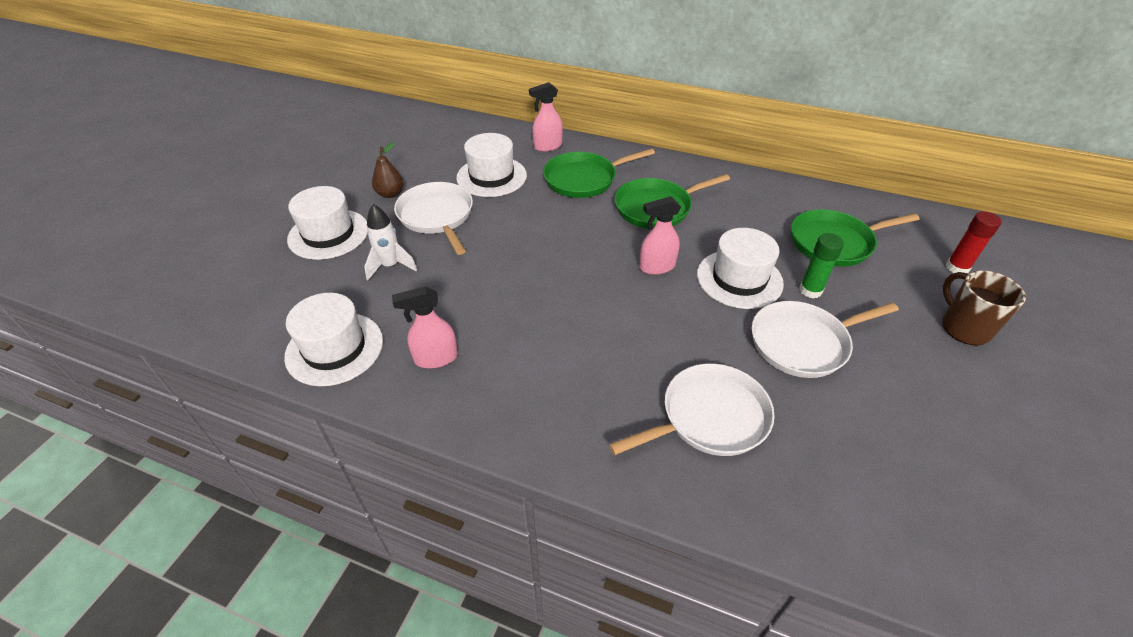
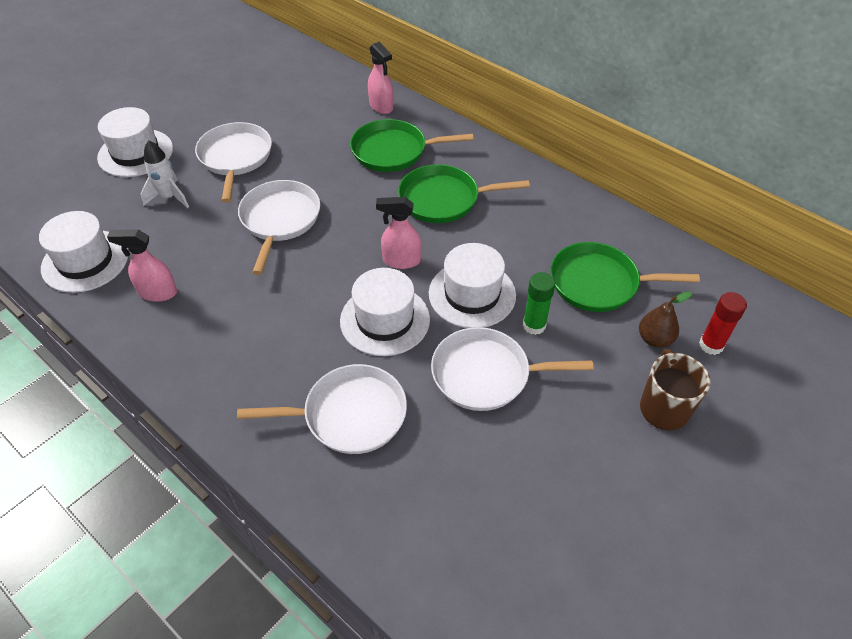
camera: 20 degrees right, 5 degrees up
brown pear [372,142,404,198] -> brown pear moved to [639,291,692,348]
white hat [456,133,527,197] -> white hat moved to [340,268,430,356]
pink spray bottle [529,82,563,152] -> pink spray bottle turned 120 degrees counterclockwise [368,42,393,114]
none -> white pan [238,180,320,275]

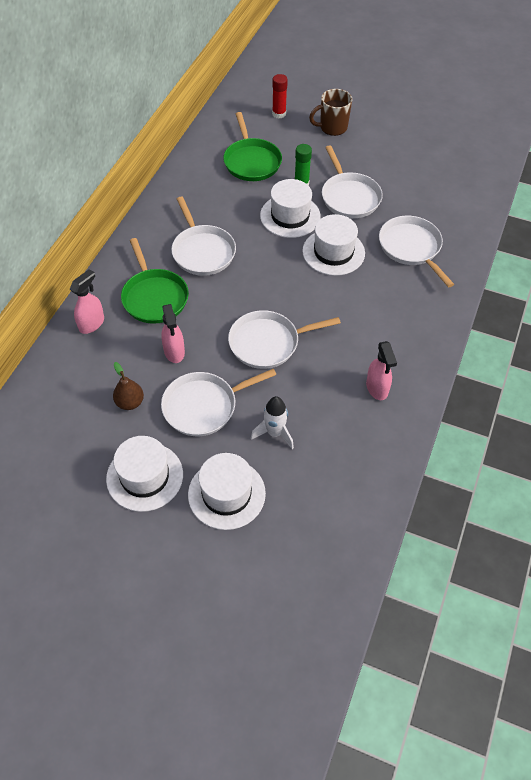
camera: 110 degrees left, 5 degrees up
white hat [39,211,128,293] -> white hat moved to [106,436,183,512]
pink spray bottle [376,197,422,269] -> pink spray bottle moved to [161,304,185,363]
green pan [398,164,530,223] -> white pan [171,197,236,276]
brown pear [639,291,692,348] -> brown pear moved to [113,362,144,410]

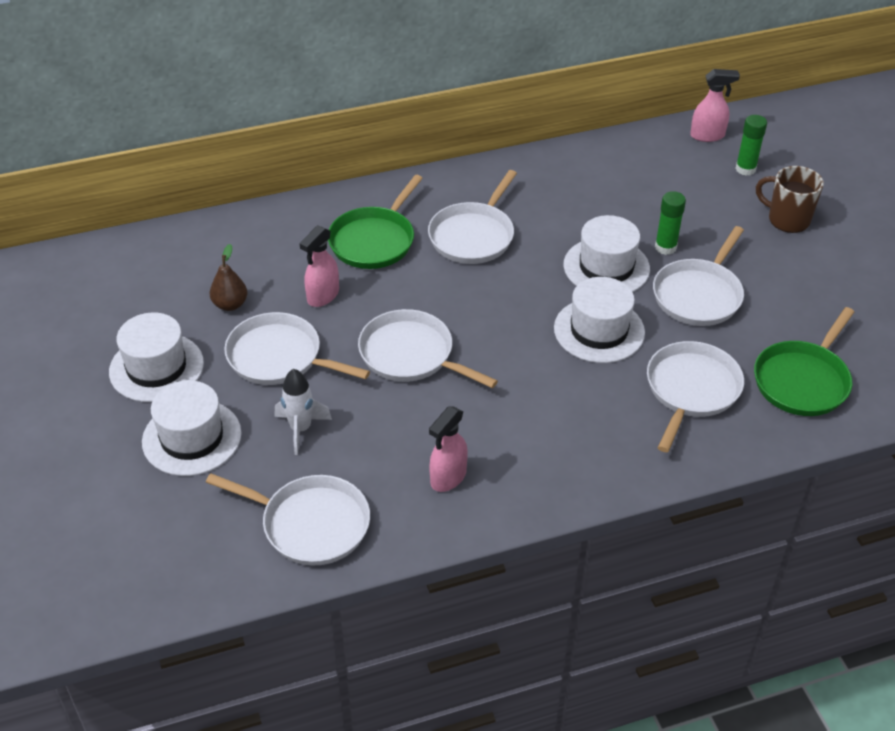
camera: 50 degrees right, 10 degrees down
pink spray bottle [70,269,104,334] -> pink spray bottle moved to [690,69,740,142]
green pan [223,112,282,181] -> green pan moved to [754,307,854,416]
red glue stick [272,74,288,119] -> green glue stick [735,115,767,176]
none -> white pan [206,473,370,565]

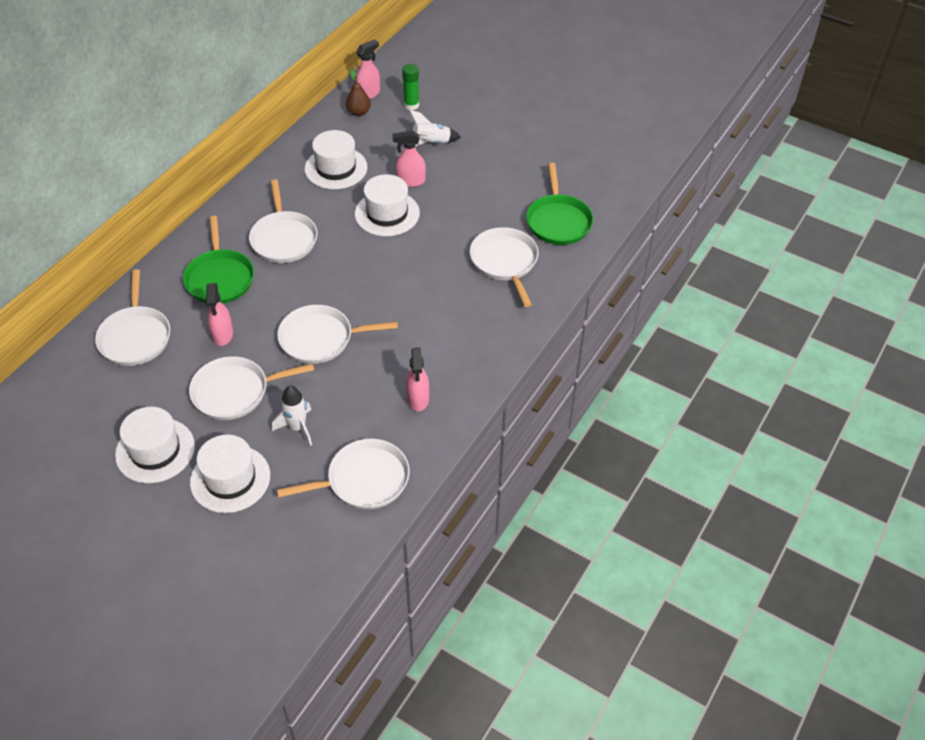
camera: 40 degrees left, 5 degrees up
brown pear [210,244,247,311] -> brown pear moved to [346,69,371,116]
white hat [554,277,645,363] -> white hat moved to [305,130,367,189]
white pan [653,226,744,326] -> white pan moved to [95,269,170,366]
green glue stick [655,191,686,255] -> pink spray bottle [392,131,426,187]
brown mug [756,166,824,233] -> none
none -> white rocket [403,110,461,147]

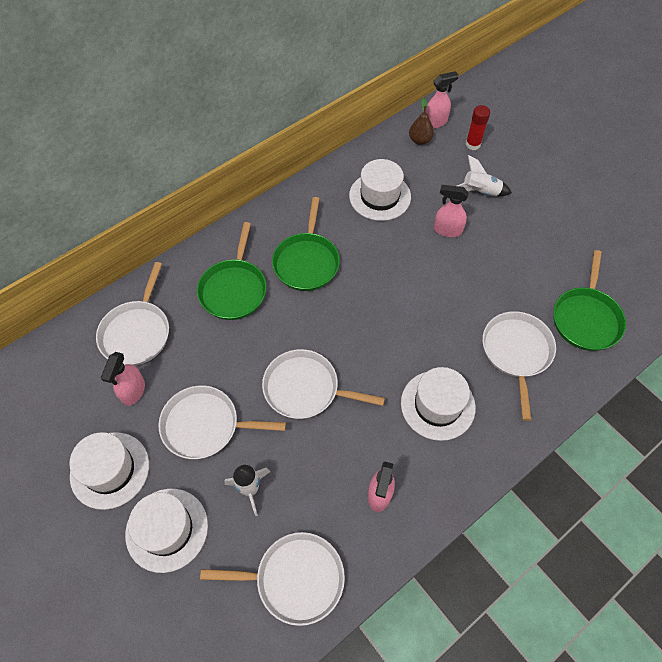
camera: 20 degrees right, 10 degrees up
pink spray bottle [206,283,233,346] -> pink spray bottle moved to [101,352,145,406]
white pan [249,180,318,263] -> green pan [272,197,340,291]
white hat [355,174,420,236] -> white hat moved to [401,367,476,441]
green glue stick [402,64,419,110] -> red glue stick [466,105,490,150]

